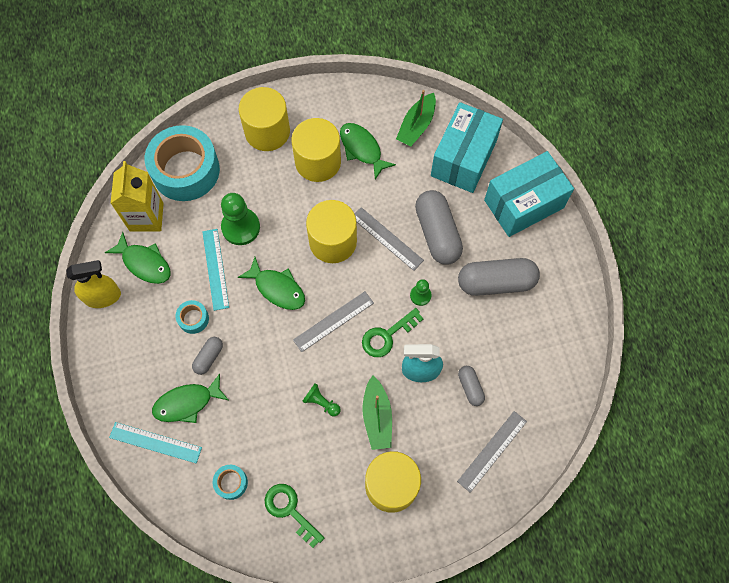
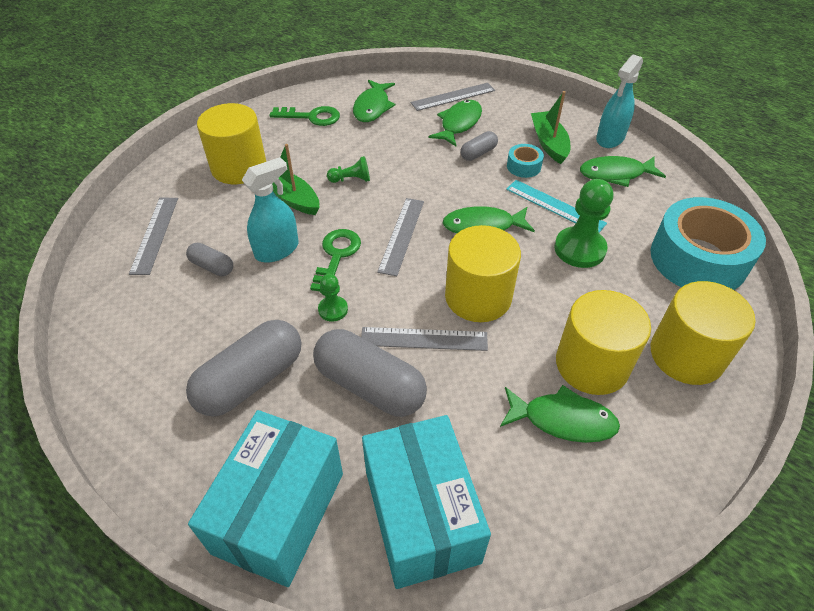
camera: 140 degrees right, 20 degrees down
yellow spray bottle [66,260,121,308] -> turquoise spray bottle [596,55,643,148]
turquoise ruler [109,422,202,463] -> grey ruler [411,83,495,111]
yellow carton [110,161,164,232] -> none
grey capsule [192,337,223,375] -> grey capsule turned 60 degrees clockwise [461,131,498,161]
turquoise tape [213,465,248,500] -> green fish [353,80,396,122]
green boat [396,90,436,146] -> green boat moved to [531,91,570,164]

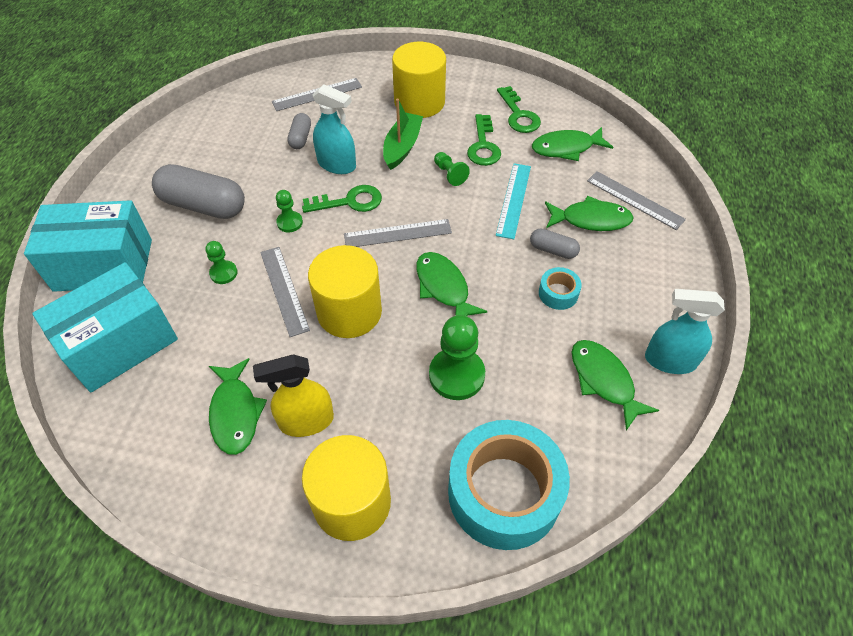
camera: 65 degrees right, 5 degrees up
grey capsule [313,329,427,417] -> green pawn [206,241,238,284]
turquoise ruler [506,180,607,233] -> turquoise ruler moved to [496,163,531,239]
green boat [531,91,570,164] -> none
yellow cylinder [556,290,651,395] -> yellow spray bottle [253,354,334,437]
none -> green key [467,114,501,166]

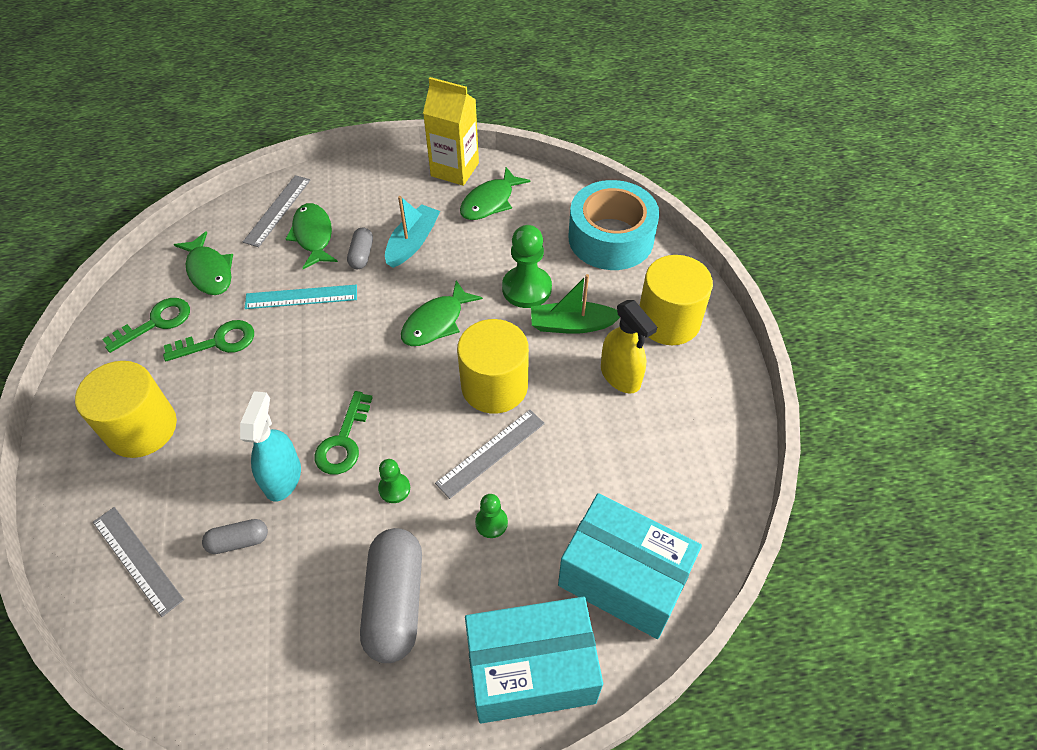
camera: 110 degrees left, 0 degrees up
turquoise box [24,200,152,292] -> turquoise box turned 75 degrees counterclockwise [465,597,603,724]
green fish [209,358,267,455] -> none
green key [302,185,382,213] -> green key turned 135 degrees counterclockwise [314,391,373,474]
grey ruler [344,219,452,247] -> none
green boat [383,99,423,170] -> green boat moved to [531,274,620,334]
green pawn [434,152,470,186] -> none
turquoise tape [539,267,582,310] -> turquoise boat [385,196,440,268]
turquoise spray bottle [645,289,725,374] -> yellow carton [423,77,479,186]

